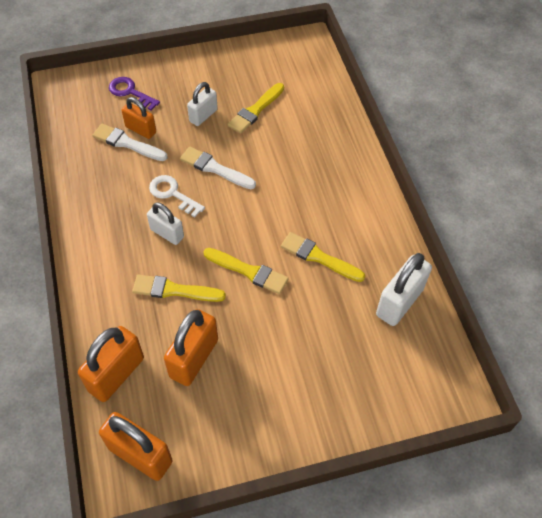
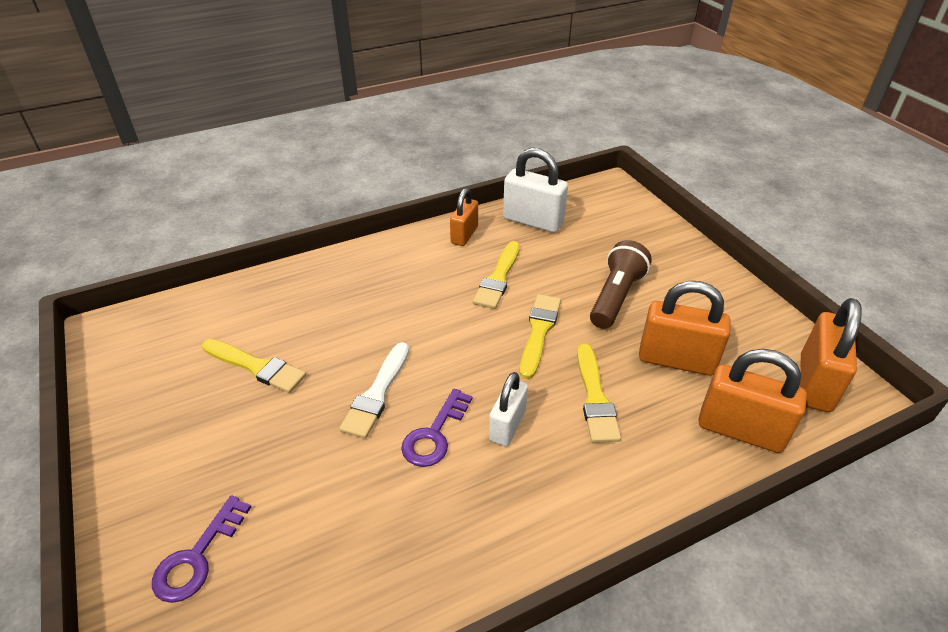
camera: 100 degrees left, 15 degrees down
white brush [92,124,168,161] -> none
orange padlock [121,97,156,139] -> orange padlock moved to [450,188,478,246]
white key [149,175,205,217] -> purple key [401,389,473,467]
white padlock [187,82,218,126] -> none
none -> brown flashlight [590,240,652,329]

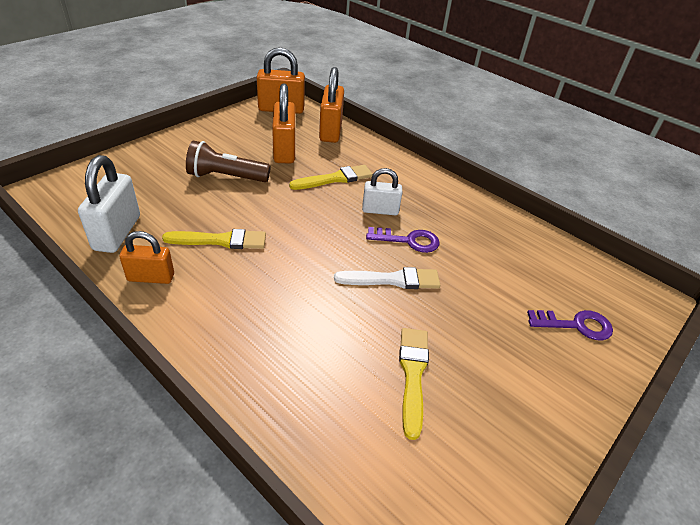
camera: 115 degrees left, 0 degrees up
yellow brush [520,294,561,379] -> none

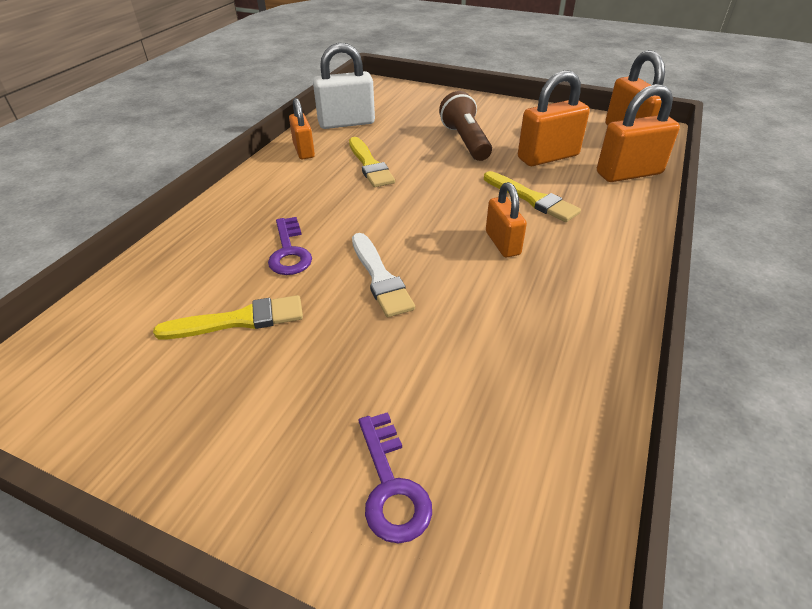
camera: 75 degrees right, 0 degrees up
white padlock [362,168,402,215] -> orange padlock [486,182,527,257]
purple key [366,227,440,253] -> purple key moved to [268,217,312,275]

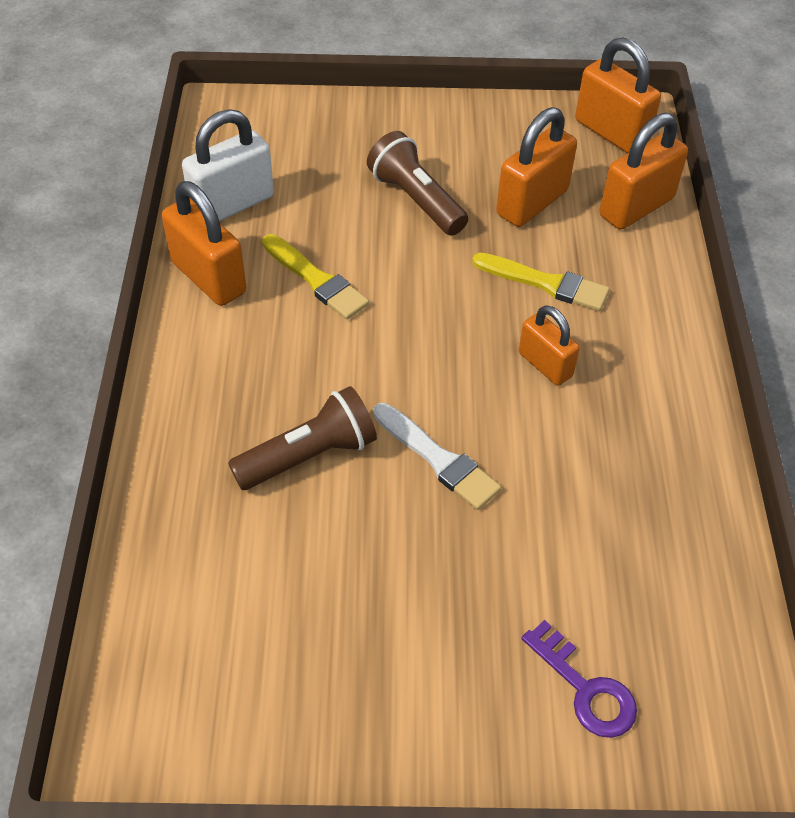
camera: 25 degrees left, 10 degrees up
yellow brush [153,295,303,339] -> none
purple key [268,217,312,275] -> brown flashlight [228,386,377,490]
orange padlock [289,98,315,159] -> orange padlock [162,181,246,306], size x1.56

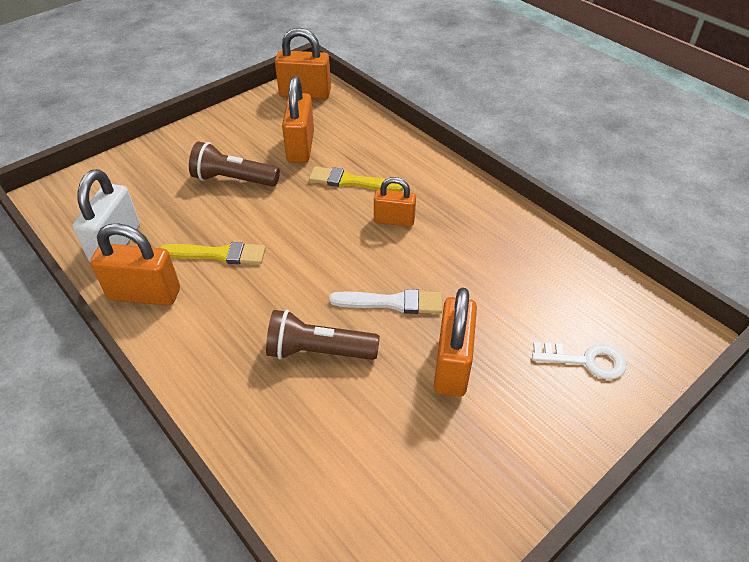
camera: 40 degrees left, 5 degrees down
brown flashlight [228,386,377,490] -> brown flashlight turned 105 degrees counterclockwise [266,310,380,360]
yellow brush [472,253,610,311] -> yellow brush turned 150 degrees counterclockwise [309,166,403,192]
purple key [521,620,637,738] -> white key [532,342,626,380]
orange padlock [599,113,688,230] -> orange padlock moved to [434,288,477,397]

